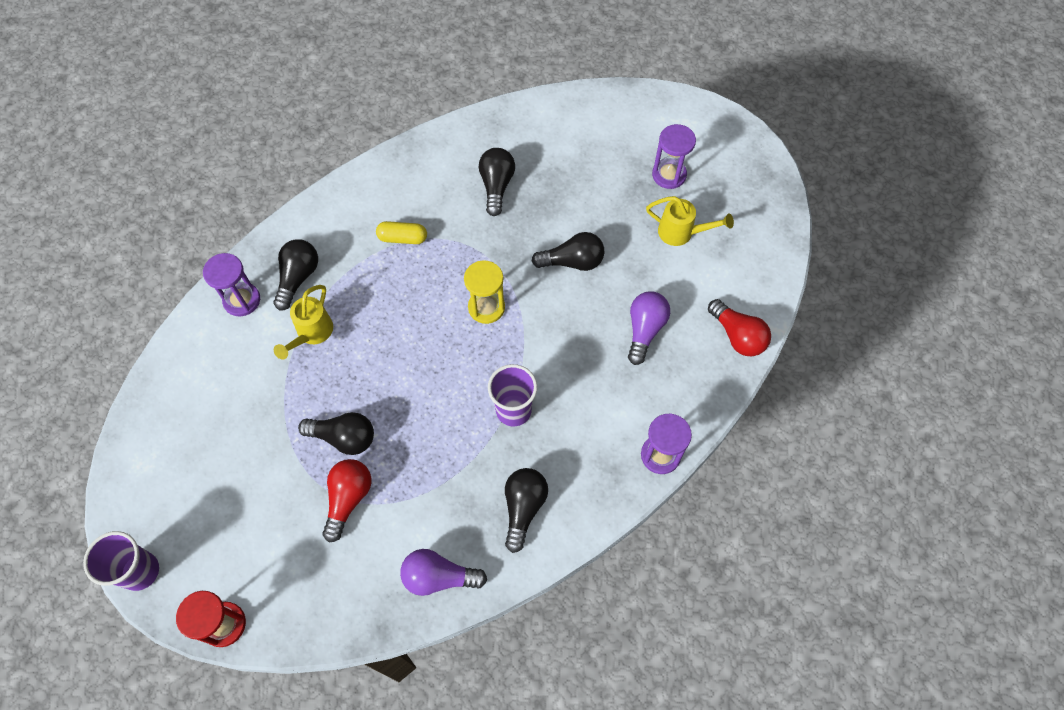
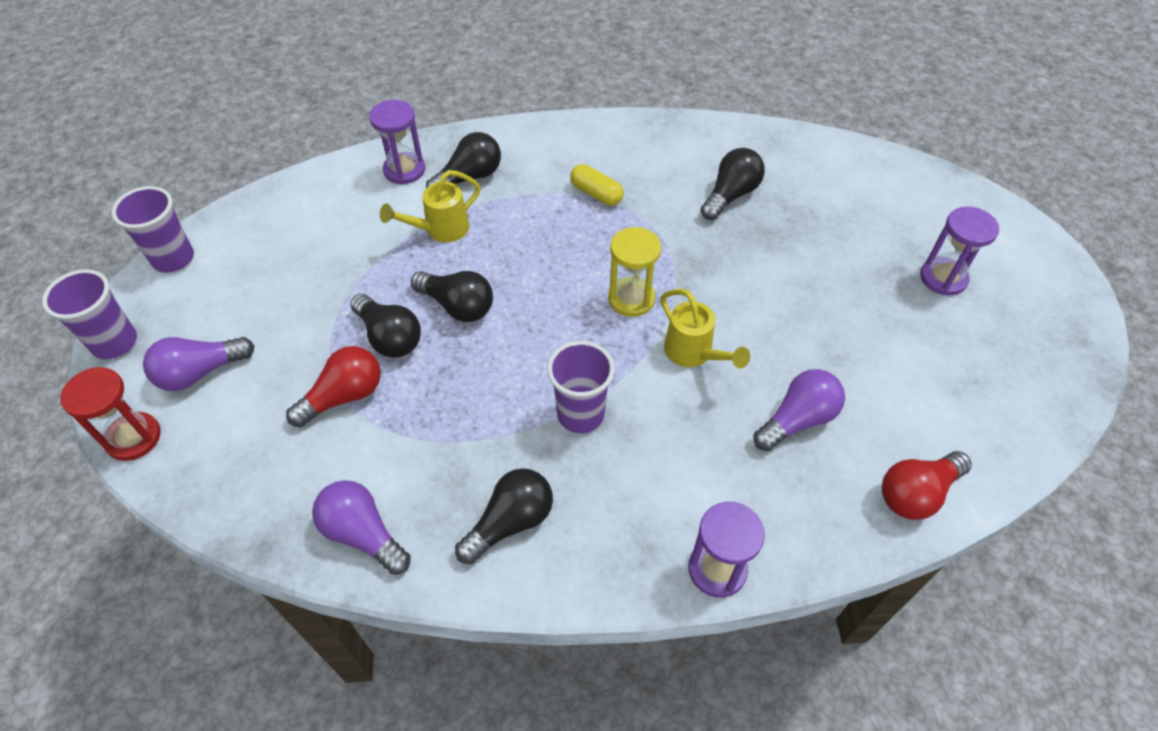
camera: 35 degrees right, 10 degrees down
black light bulb [532,232,604,271] -> black light bulb moved to [411,271,493,322]
yellow watering can [646,196,734,246] -> yellow watering can moved to [661,289,750,368]
red light bulb [708,299,771,356] -> red light bulb turned 60 degrees clockwise [882,451,972,520]
none -> purple cup [112,186,194,273]
none -> purple light bulb [143,337,254,391]

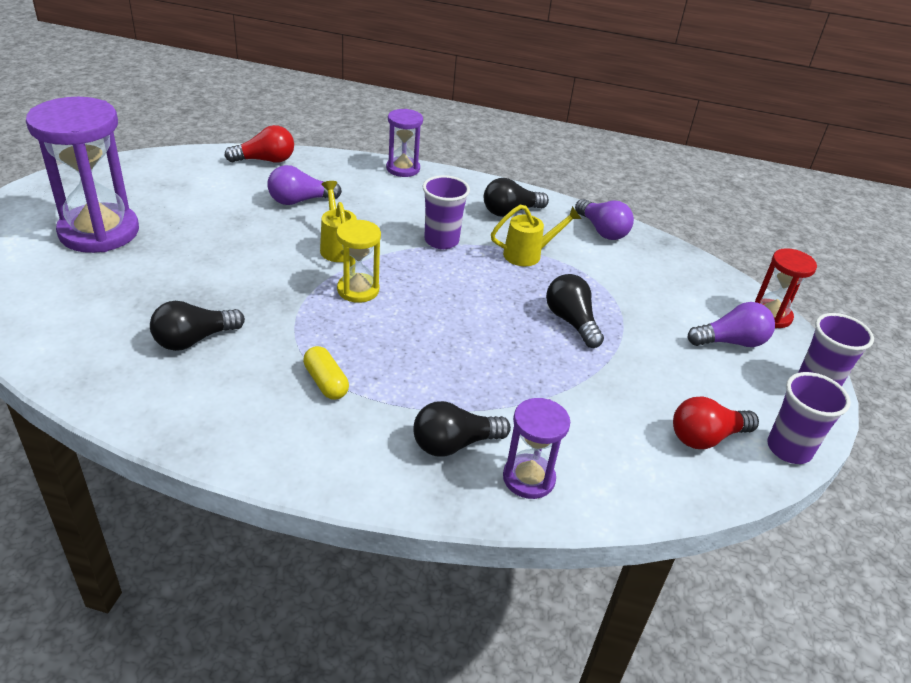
camera: 165 degrees left, 15 degrees down
red light bulb [286,346,381,427] -> red light bulb moved to [673,396,759,449]
yellow watering can [380,170,481,242] -> yellow watering can moved to [491,205,582,266]
black light bulb [411,271,493,322] -> none
purple hourglass [920,206,999,296] -> purple hourglass [26,97,139,253], size x1.89

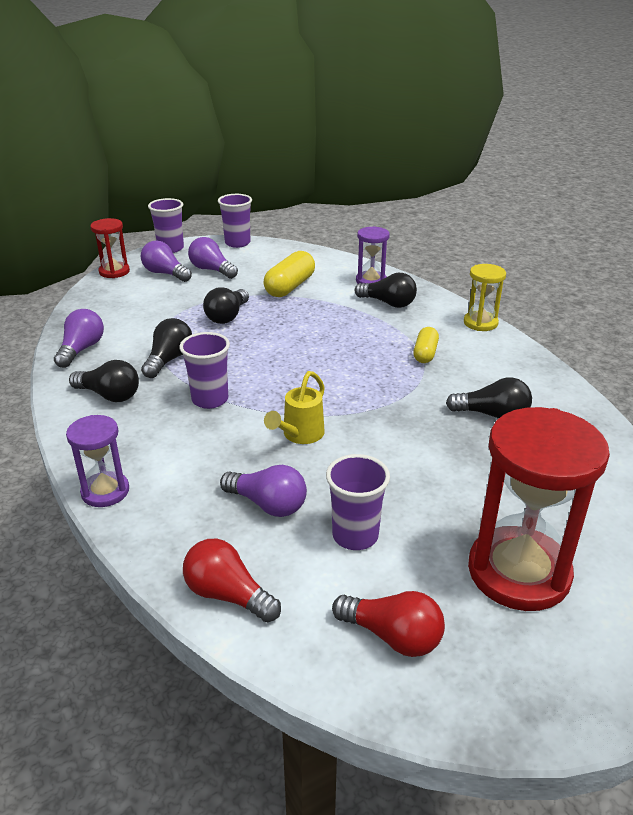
camera: 130 degrees left, 5 degrees down
purple hourglass [26,97,139,253] -> red hourglass [468,407,610,611]
yellow hourglass [336,220,381,303] -> yellow hourglass moved to [464,264,506,331]
yellow watering can [491,205,582,266] -> black light bulb [141,318,192,378]
red light bulb [673,396,759,449] -> red light bulb moved to [332,591,445,657]
none -> purple light bulb [188,237,238,279]
none -> yellow capsule [263,251,315,297]
none -> purple cup [326,454,390,550]

